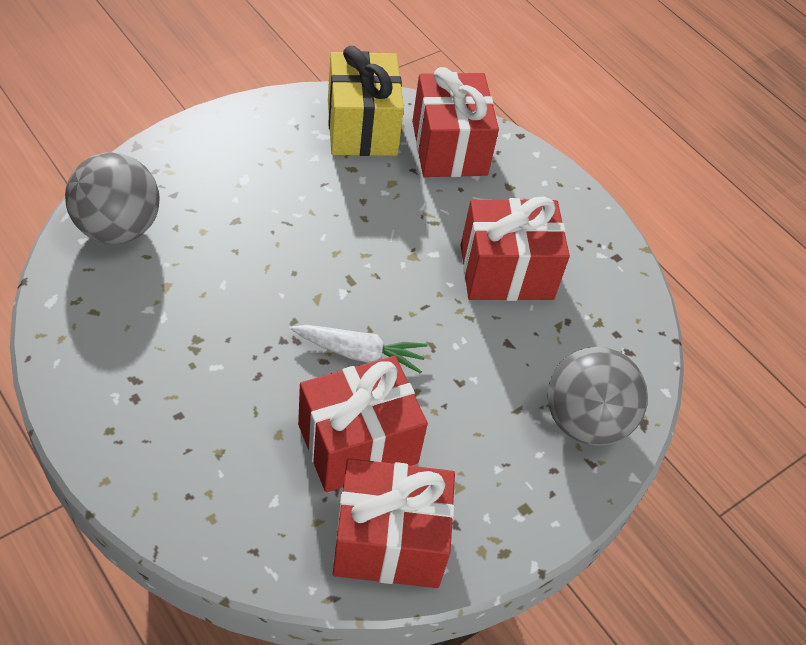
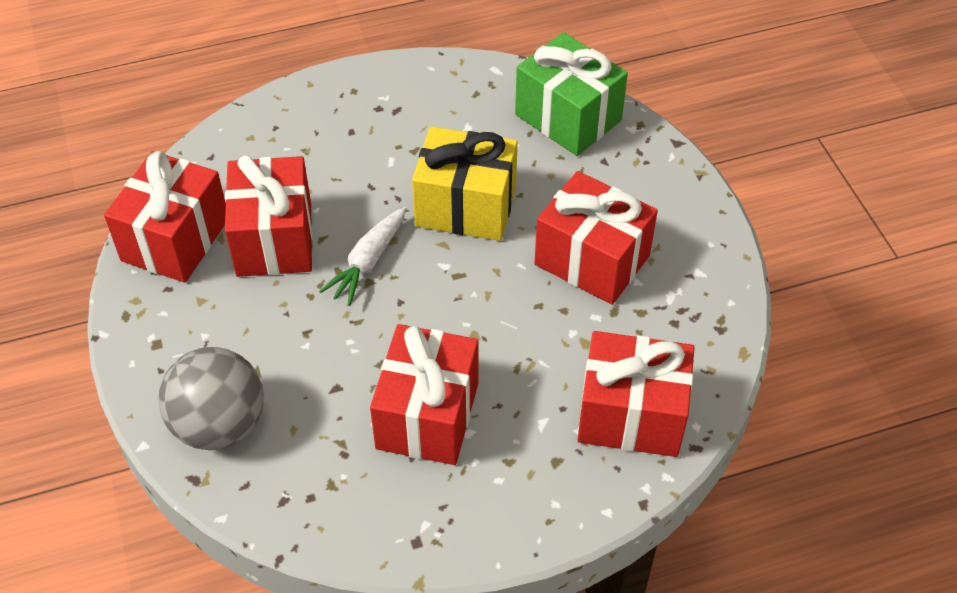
camera: 115 degrees right, 0 degrees up
grey ball [65,153,160,244] -> green gift [515,32,628,156]
yellow gift [328,46,404,156] -> yellow gift moved to [412,126,518,241]
none -> red gift [535,171,658,305]

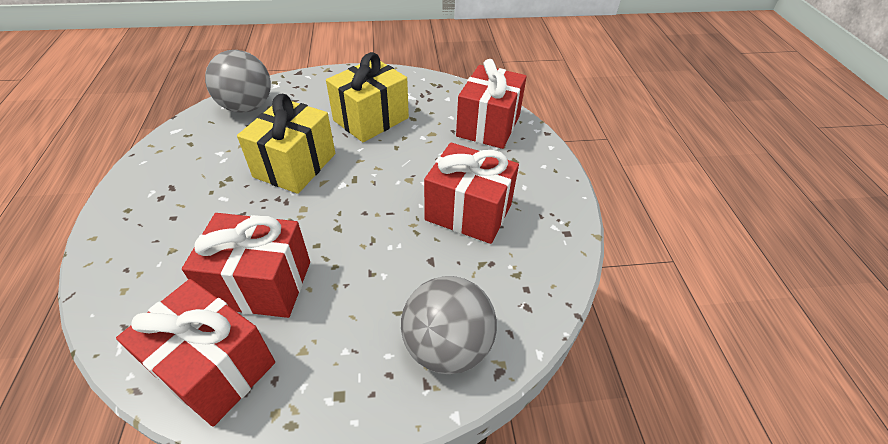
camera: 80 degrees left, 5 degrees down
white carrot [319,207,406,306] -> none
green gift [515,32,628,156] -> grey ball [205,50,271,113]
red gift [535,171,658,305] -> yellow gift [326,52,409,142]

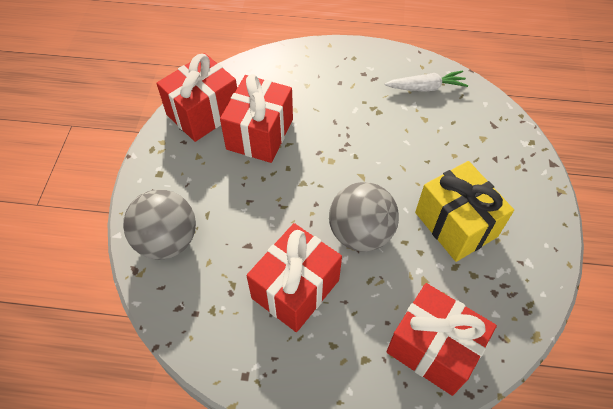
camera: 105 degrees right, 10 degrees up
grey ball [205,50,271,113] -> grey ball moved to [329,182,399,252]
yellow gift [237,94,335,194] -> none
none -> white carrot [385,70,468,92]

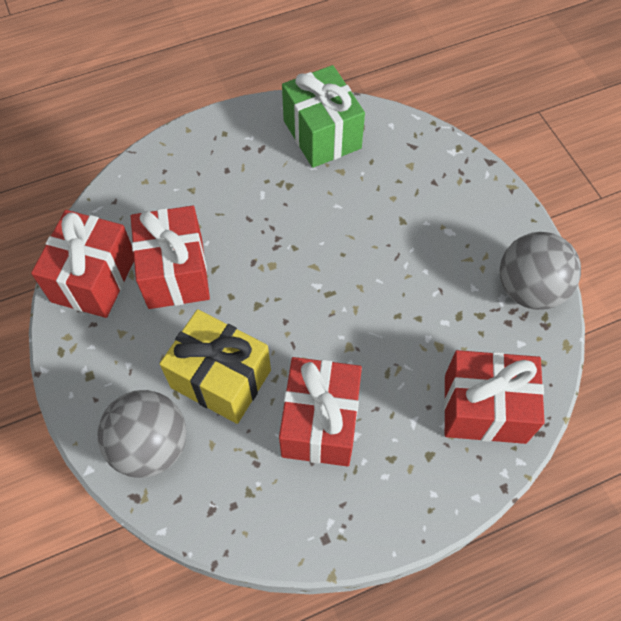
camera: 30 degrees left, 5 degrees up
grey ball [329,182,399,252] -> grey ball moved to [500,232,581,310]
white carrot [385,70,468,92] -> green gift [282,65,365,168]
yellow gift [415,161,514,262] -> yellow gift moved to [160,309,271,424]

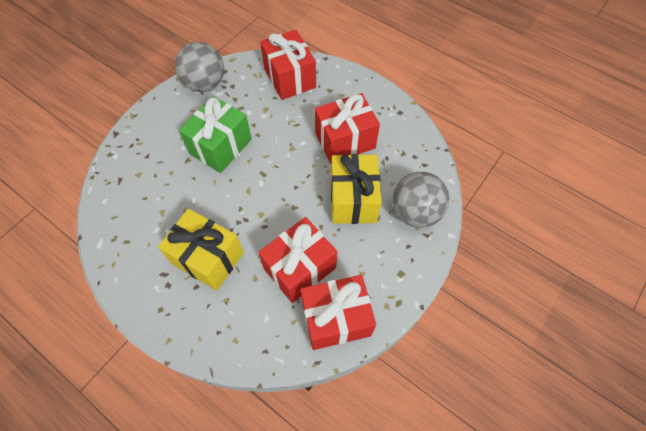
camera: 120 degrees left, 0 degrees up
green gift [282,65,365,168] -> green gift moved to [179,96,252,173]
none -> yellow gift [158,209,244,290]

